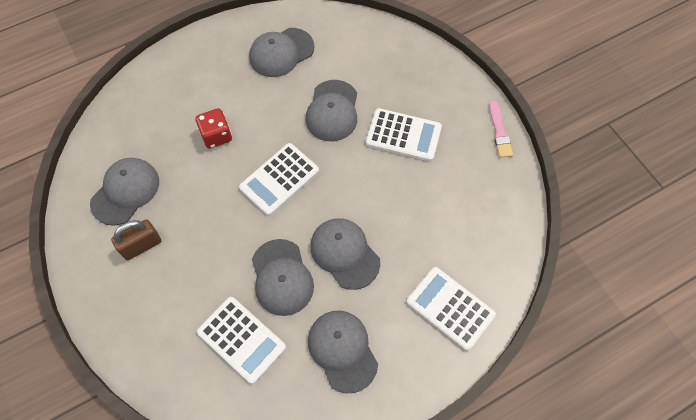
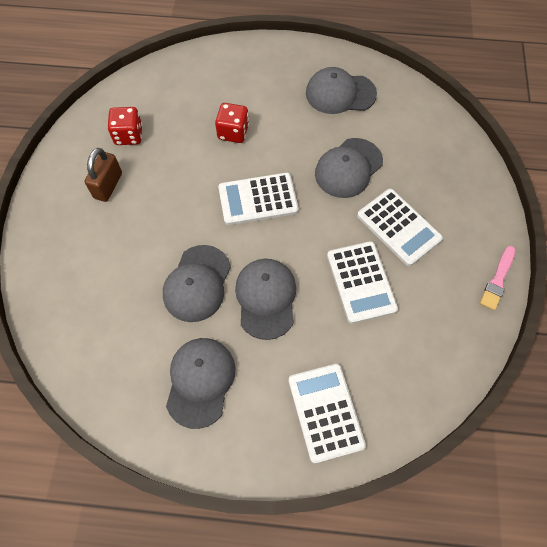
camera: 35 degrees right, 0 degrees up
grey cap [90,158,159,226] -> red dice [107,107,142,145]
brown padlock [111,219,161,260] -> brown padlock turned 75 degrees counterclockwise [85,148,122,202]
white calculator [197,297,286,384] -> white calculator moved to [327,241,398,324]

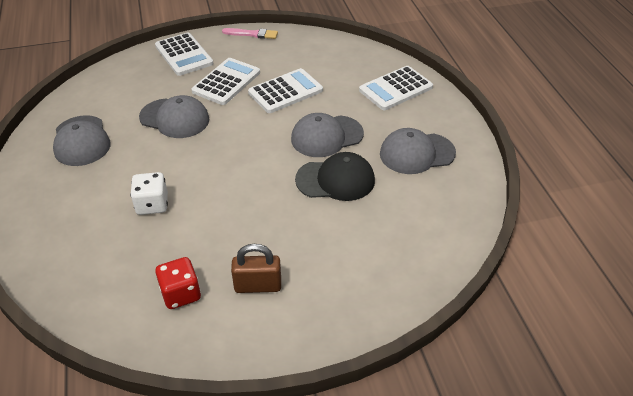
camera: 110 degrees left, 20 degrees down
grey cap [163,245,231,322] -> black cap [295,152,375,201]
red dice [215,103,249,143] -> white dice [130,172,168,215]
white calculator [218,173,299,225] -> white calculator moved to [155,32,214,76]

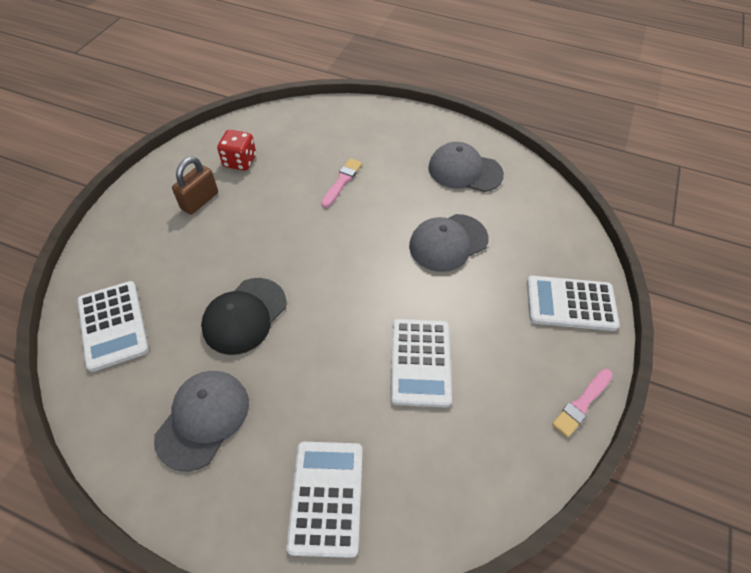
camera: 125 degrees right, 10 degrees up
white dice [130,172,168,215] -> pink brush [321,158,362,208]
white calculator [192,58,260,105] -> white calculator moved to [77,281,149,372]
grey cap [291,113,364,157] -> none

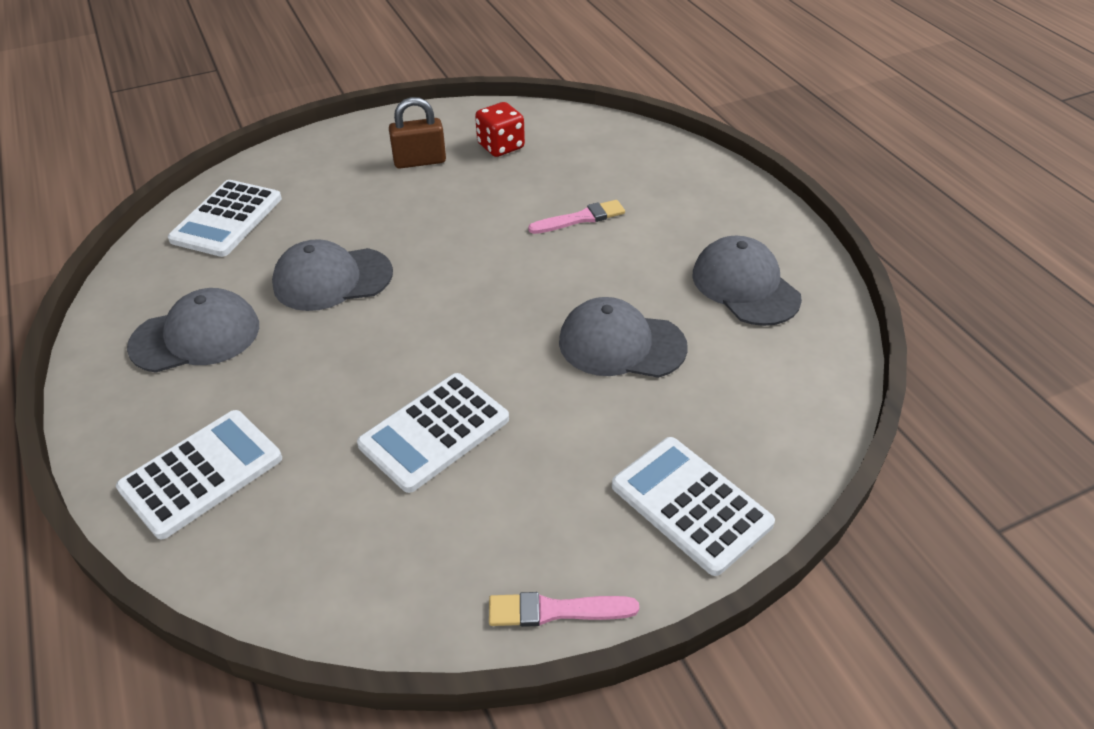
camera: 45 degrees right, 10 degrees down
black cap [201,278,287,355] -> grey cap [272,239,393,311]

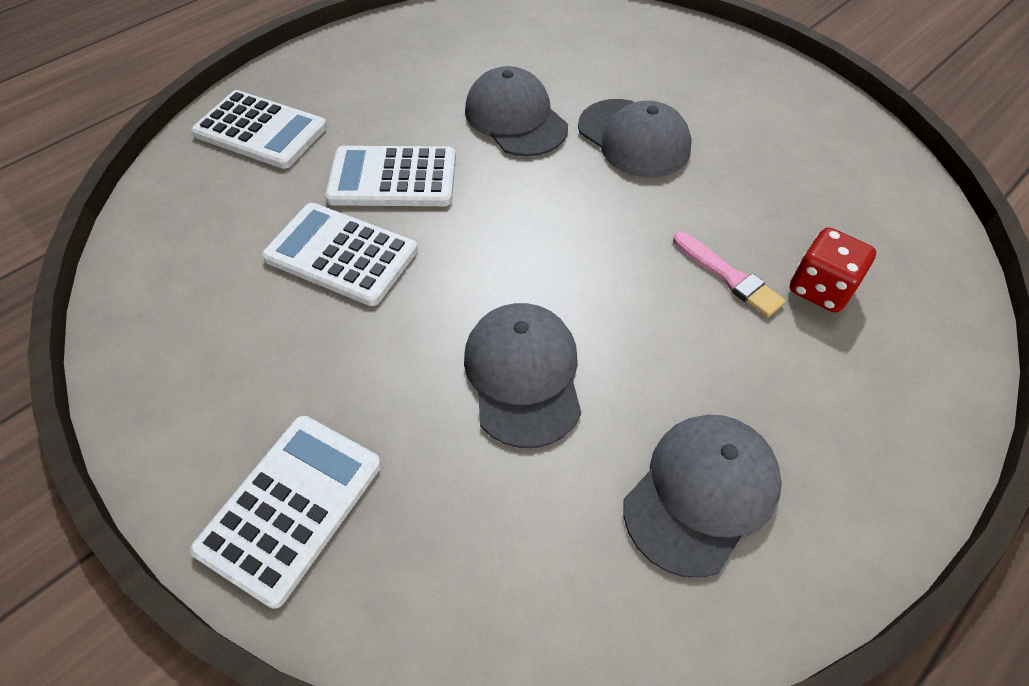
camera: 70 degrees right, 10 degrees up
grey cap [127,288,259,373] -> grey cap moved to [578,99,692,177]
white calculator [168,180,282,257] -> white calculator moved to [325,146,456,206]
brown padlock [389,97,446,169] -> none
red dice [475,102,525,157] -> red dice moved to [789,227,876,313]
pink brush [489,592,639,627] -> none

